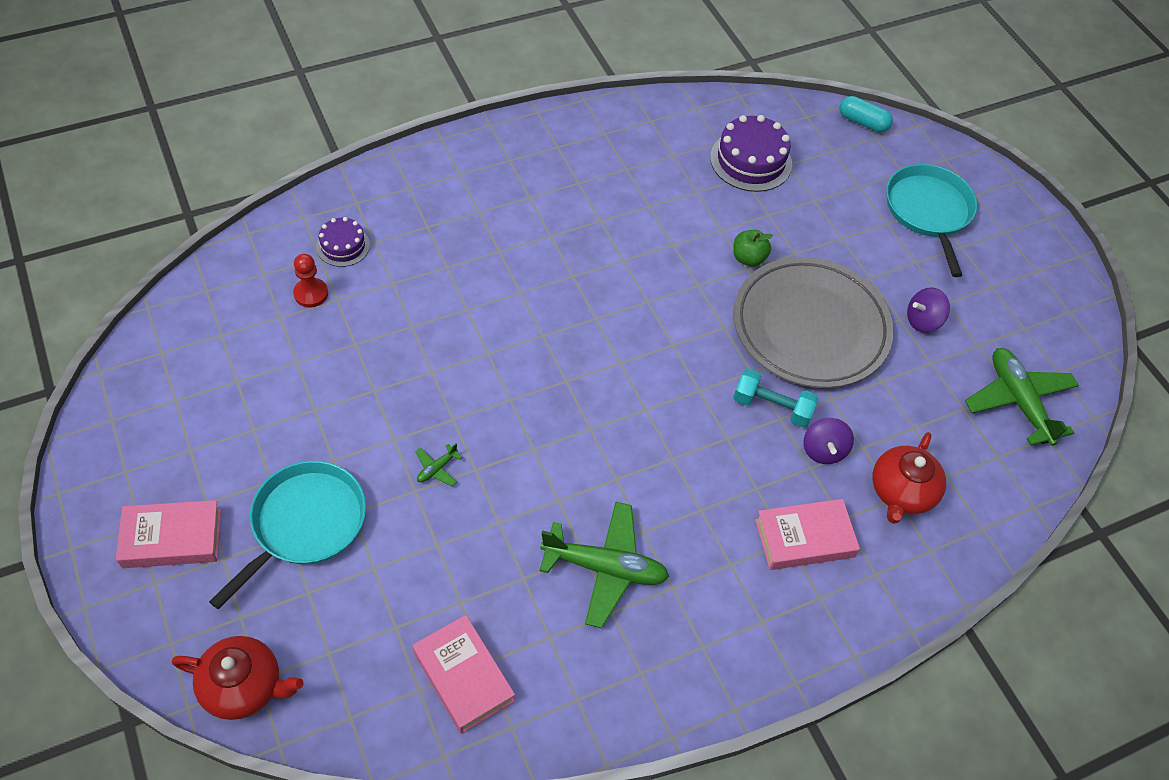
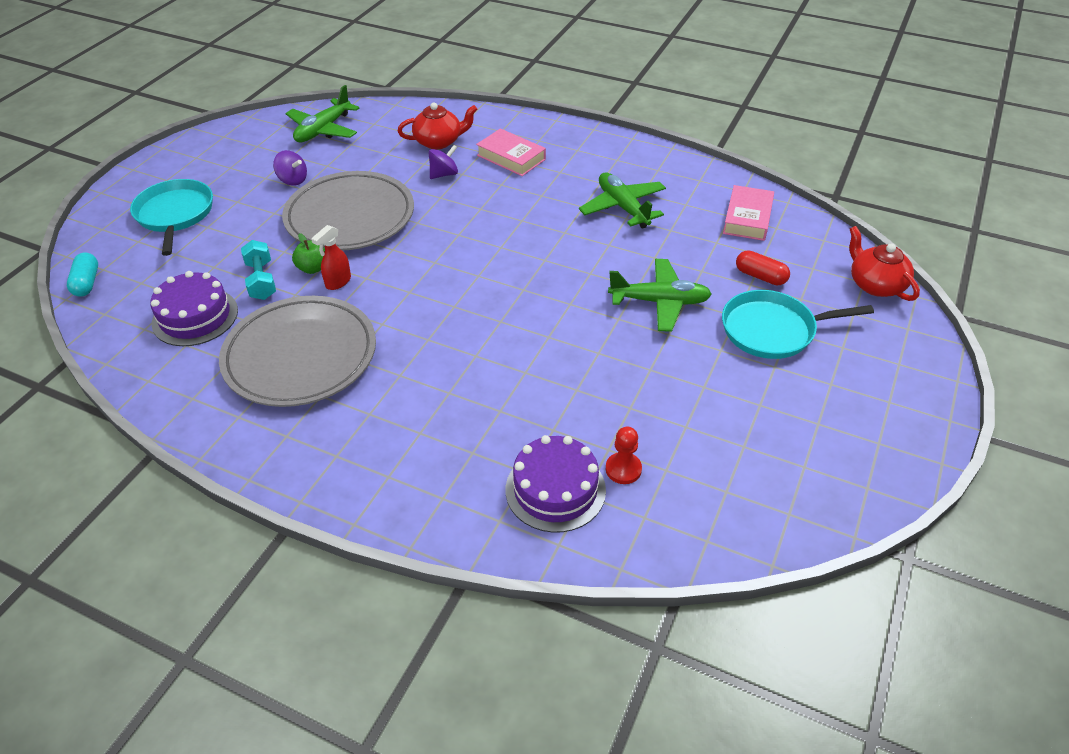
camera: 125 degrees left, 10 degrees down
pink book [116,500,221,568] -> none
purple cake [316,217,370,267] -> purple cake [506,435,606,533], size x1.69
green plane [415,443,463,487] -> green plane [608,259,712,332], size x2.38
turquoise dumbbell [733,368,819,428] -> turquoise dumbbell moved to [241,240,276,300]
turquoise pan [886,164,977,277] -> turquoise pan turned 120 degrees clockwise [130,179,213,256]
none -> grey plate [219,296,376,407]
none -> red spray bottle [311,225,351,290]
none -> red capsule [736,250,790,285]

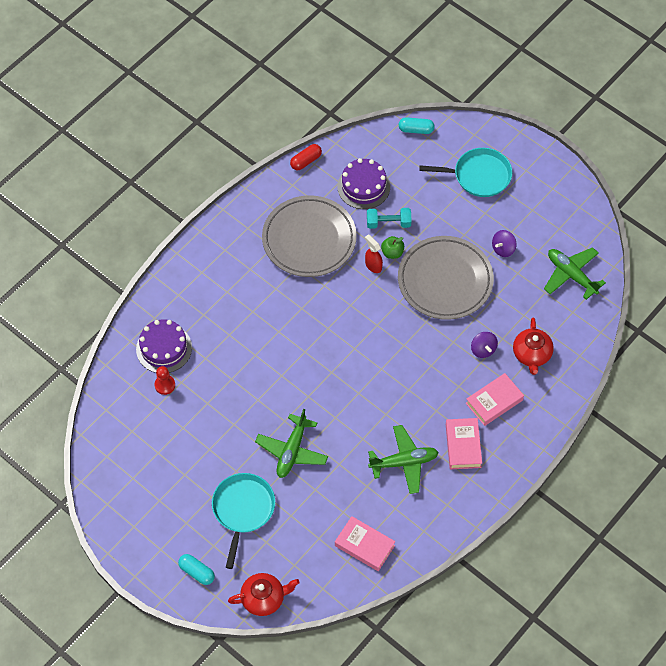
camera: 105 degrees right, 15 degrees up
red capsule [736,250,790,285] -> red capsule moved to [290,144,322,170]
none -> turquoise capsule [178,554,215,585]
none -> pink book [446,418,482,469]

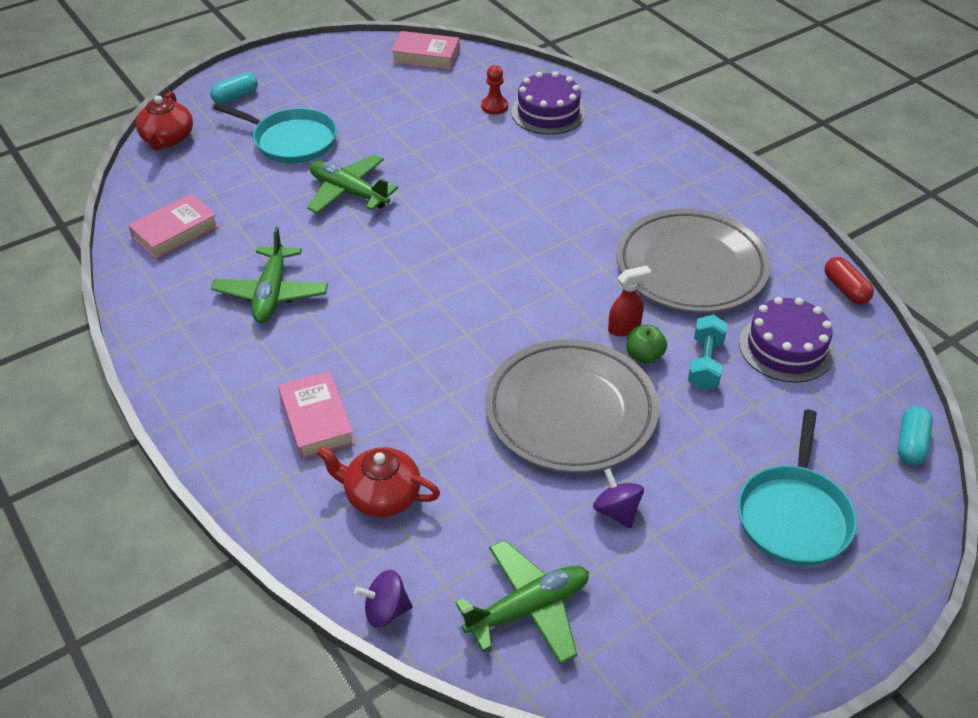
camera: 105 degrees right, 15 degrees down
pink book [446,418,482,469] -> pink book moved to [391,31,460,70]
purple spinning top [471,332,498,358] -> purple spinning top moved to [354,570,413,628]

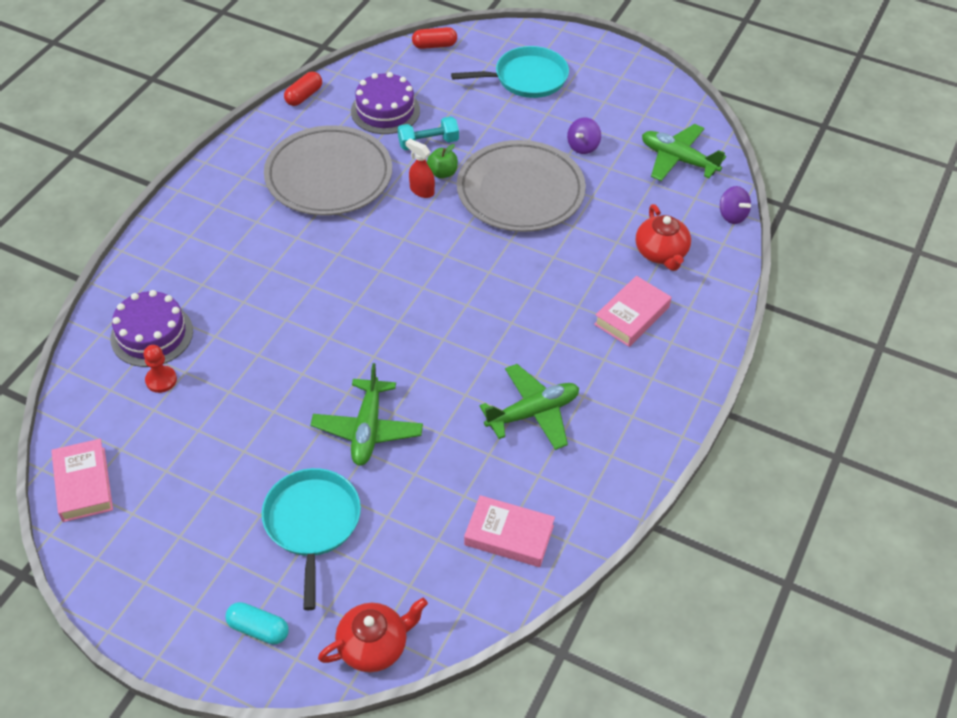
camera: 120 degrees left, 5 degrees up
turquoise capsule [897,406,933,465] -> red capsule [412,27,457,49]

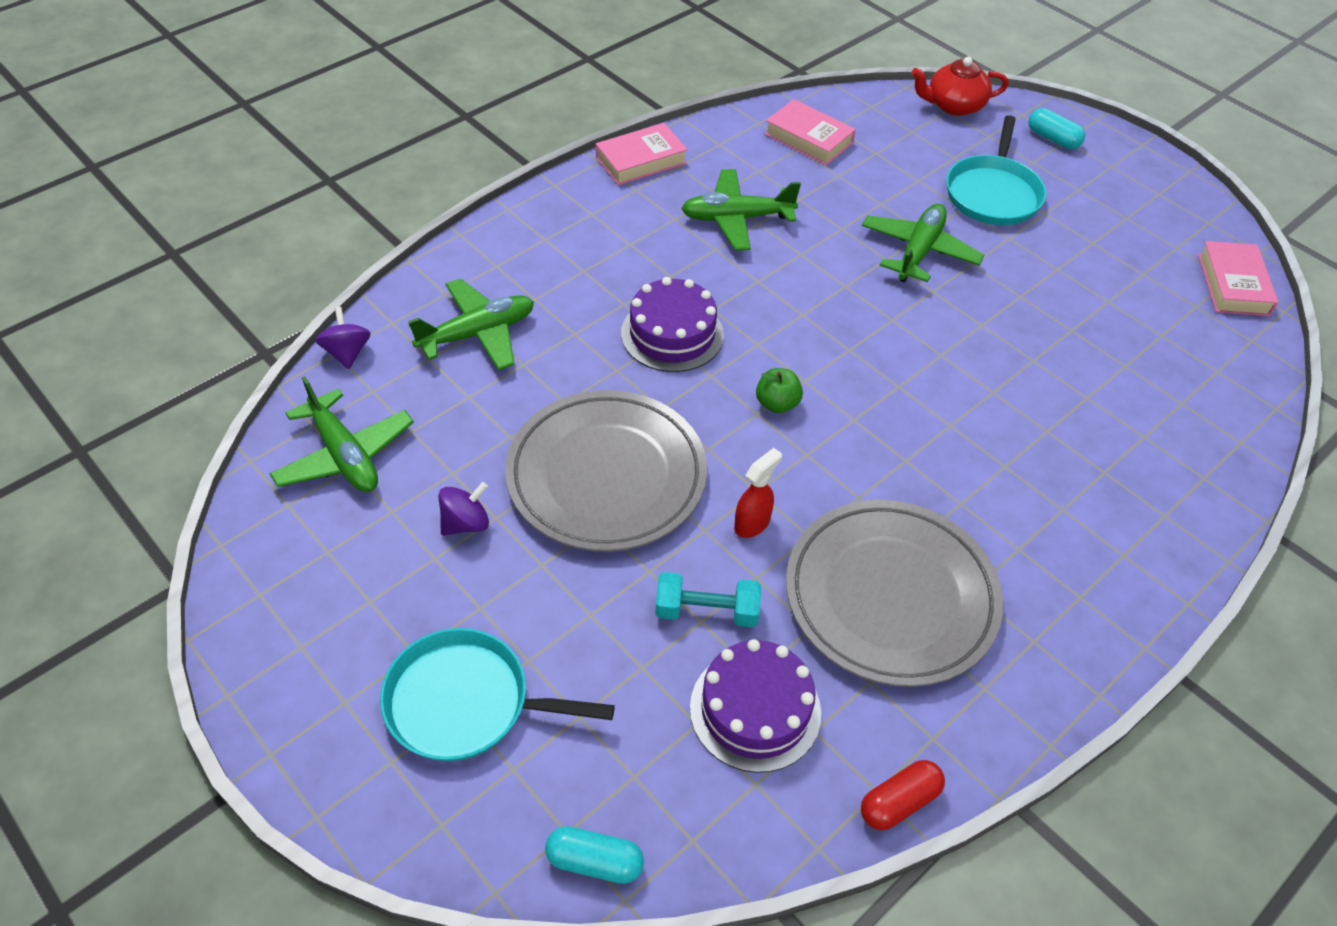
camera: 160 degrees left, 0 degrees up
purple cake [110,290,193,367] -> purple cake moved to [621,277,724,372]
red pawn [144,345,177,393] -> none
red spray bottle [406,139,435,198] -> red spray bottle turned 105 degrees counterclockwise [734,448,782,538]
red capsule [412,27,457,49] -> turquoise capsule [545,826,644,884]
green apple [427,144,458,178] -> green apple moved to [756,368,803,413]
pink book [594,276,671,347] -> pink book moved to [596,123,688,185]
red teapot [636,204,691,271] -> green plane [408,278,534,371]

